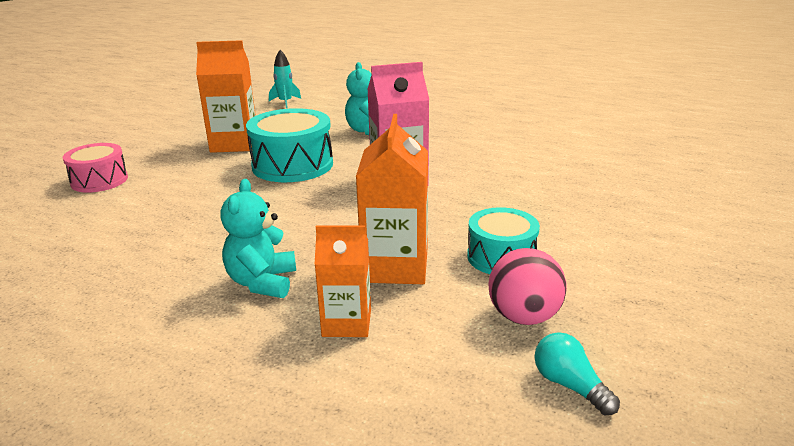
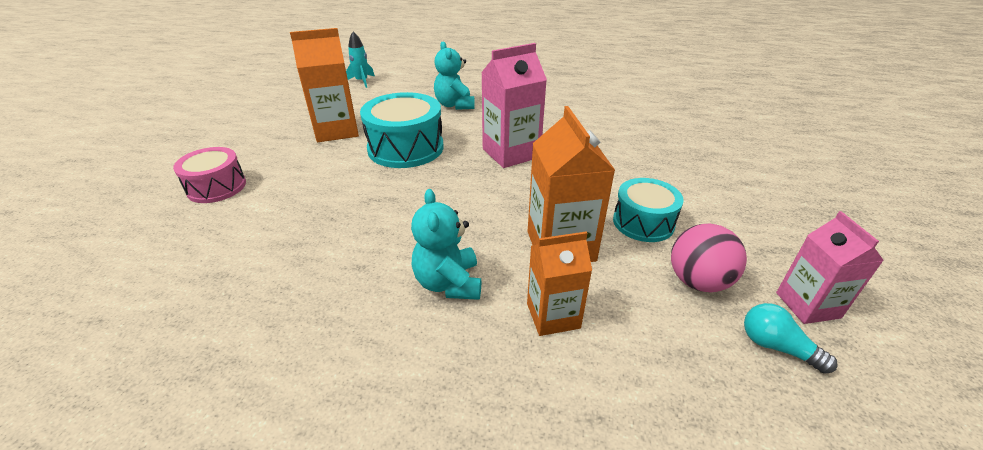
camera: 15 degrees left, 10 degrees up
none -> pink carton [776,211,884,324]

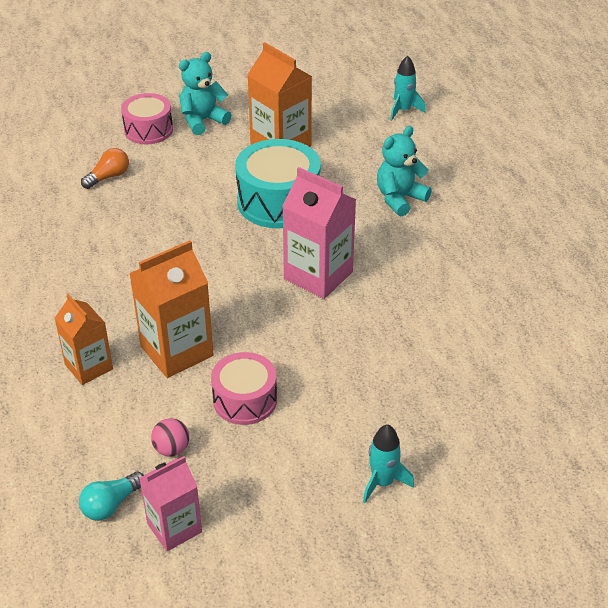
camera: 65 degrees right, 5 degrees up
turquoise teddy bear [411,189,481,300] -> turquoise teddy bear moved to [179,52,231,135]
turquoise drum [613,178,684,242] -> pink drum [211,352,277,425]
pink ball [671,224,747,292] -> pink ball [151,418,189,457], size x0.60
turquoise light bulb [744,303,838,374] -> turquoise light bulb turned 150 degrees counterclockwise [79,472,144,521]
none -> orange light bulb [81,148,129,189]
none -> turquoise rocket [363,424,414,503]

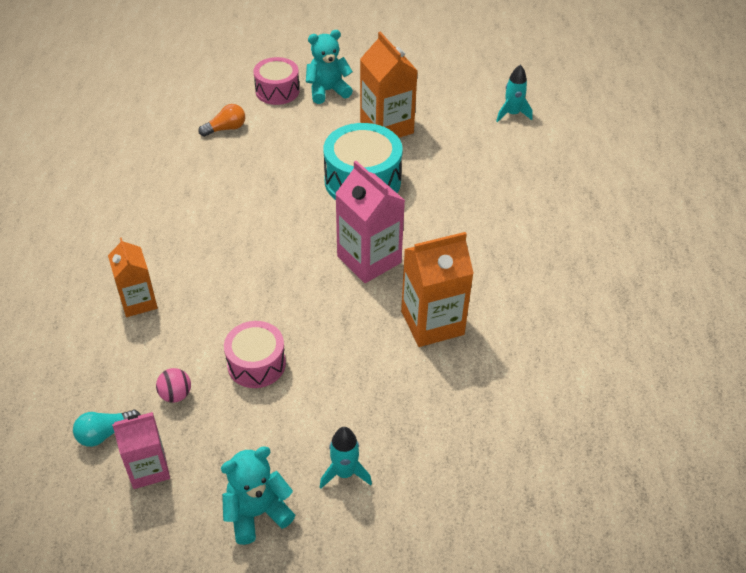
camera: 15 degrees right, 5 degrees up
orange carton [129,240,214,378] -> orange carton moved to [401,232,474,347]
turquoise teddy bear [377,126,432,216] -> turquoise teddy bear moved to [221,446,295,545]

